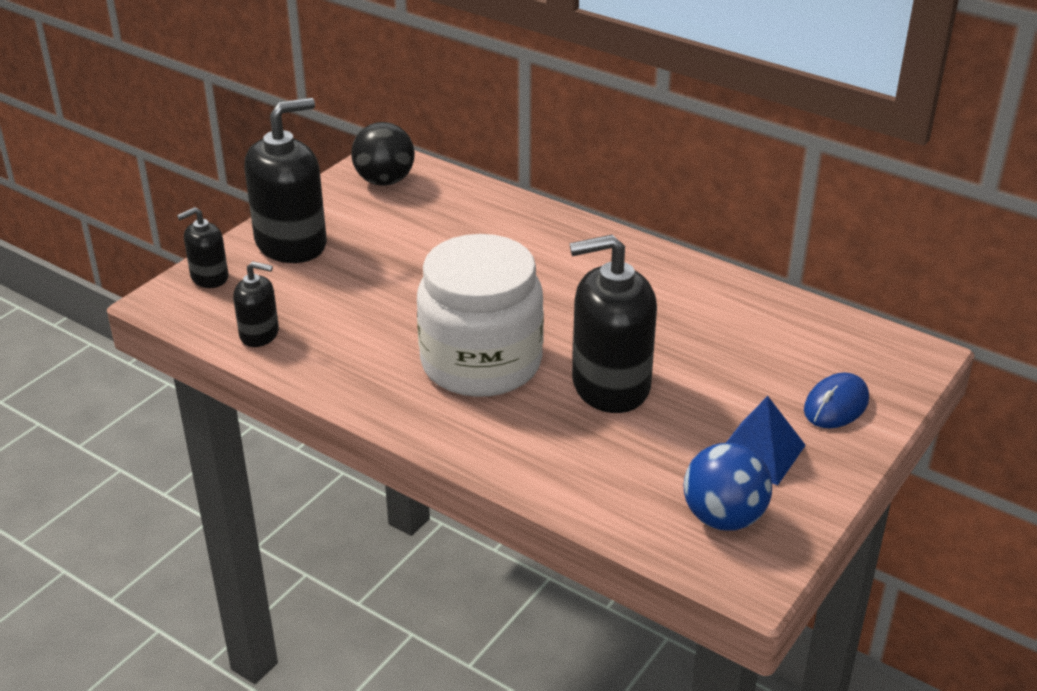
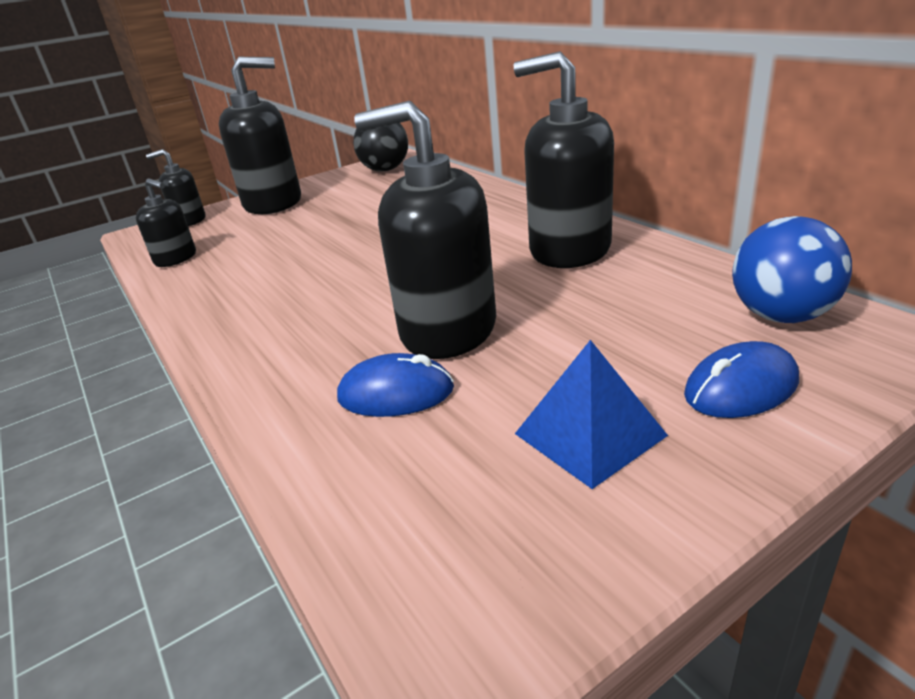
camera: 25 degrees right, 5 degrees down
white jar [417,234,544,397] -> none
blue ball [683,443,772,531] -> blue ball moved to [732,216,852,323]
none -> blue mouse [337,353,454,417]
none -> black soap dispenser [514,51,614,268]

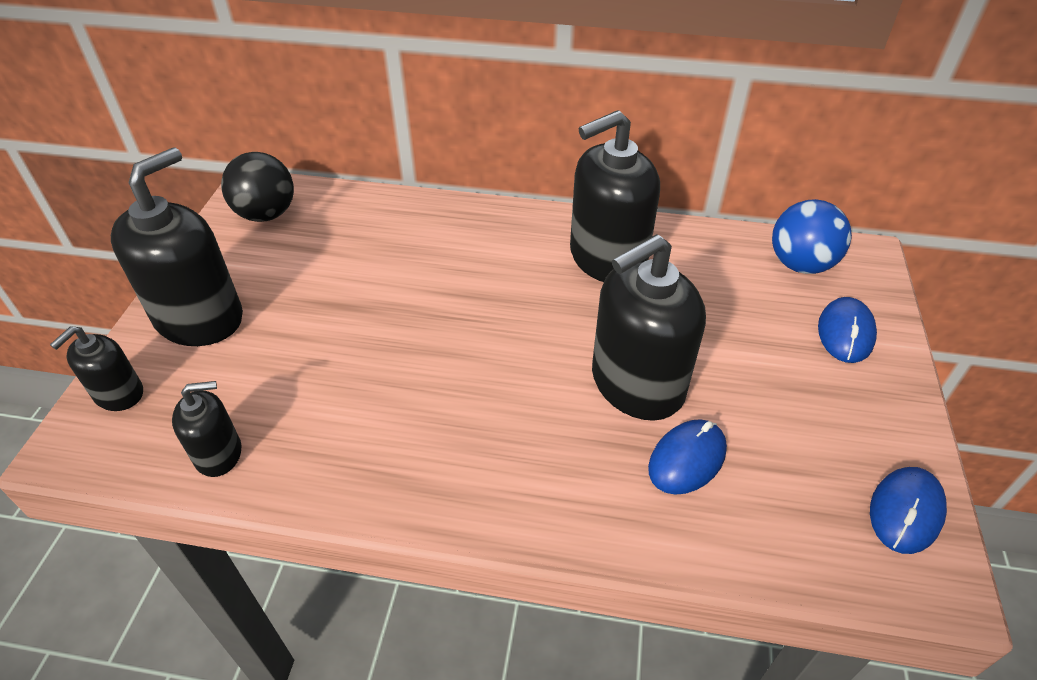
camera: 50 degrees left, 15 degrees up
blue pyramid [515,340,668,489] -> none
none -> blue mouse [870,467,947,554]

